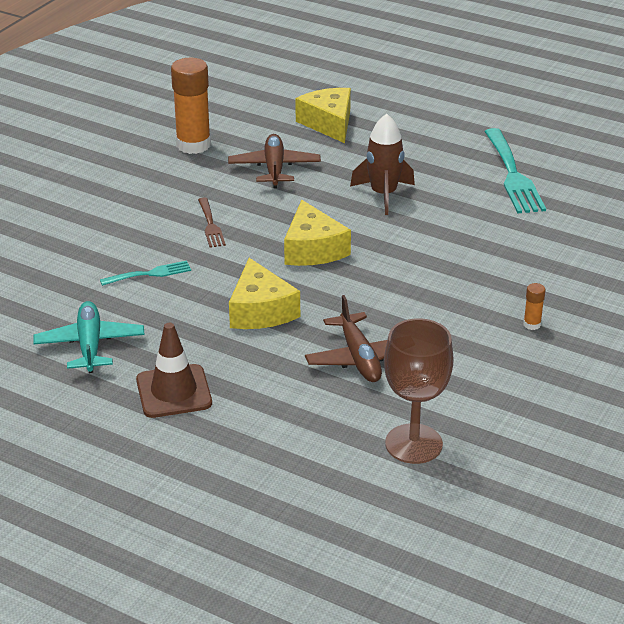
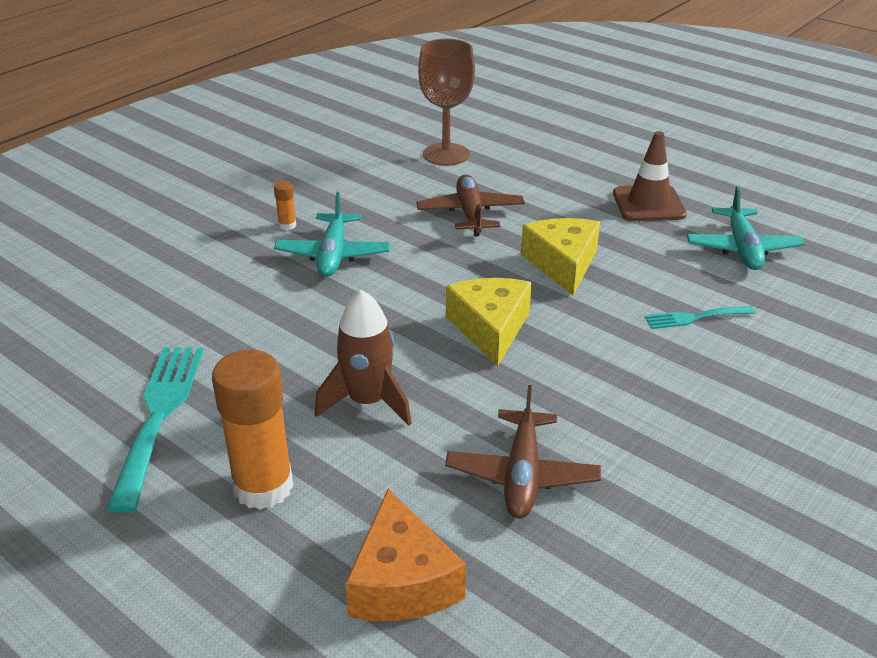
camera: 170 degrees left, 0 degrees up
orange glue stick [171,58,211,154] -> orange glue stick moved to [212,350,293,510]
brown fork [198,197,226,248] -> none
yellow cheese [296,88,351,143] -> orange cheese [345,488,466,621]
none -> turquoise plane [274,192,390,277]

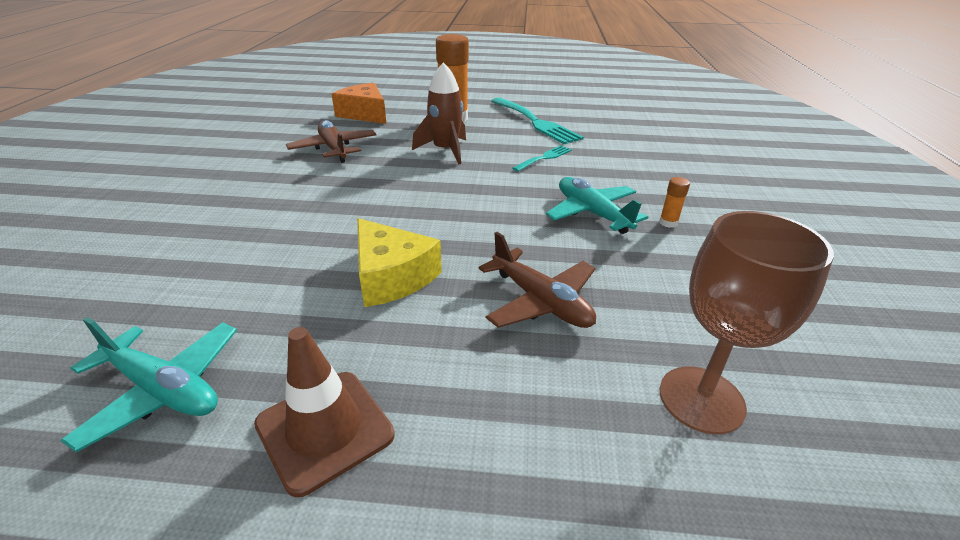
camera: 145 degrees right, 0 degrees up
yellow cheese [446,278,532,366] -> none
turquoise fork [645,306,756,329] -> turquoise fork moved to [512,145,572,172]
turquoise plane [686,186,805,270] -> turquoise plane turned 150 degrees clockwise [60,317,237,452]

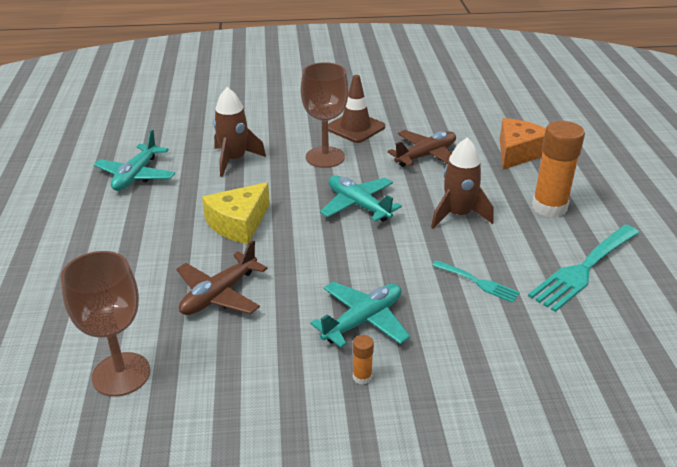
camera: 80 degrees right, 0 degrees up
brown traffic cone [254,327,395,497] -> brown traffic cone moved to [328,75,385,143]
none -> brown rocket [213,87,266,177]
none -> brown goblet [301,62,348,168]
none -> turquoise plane [320,175,402,222]

